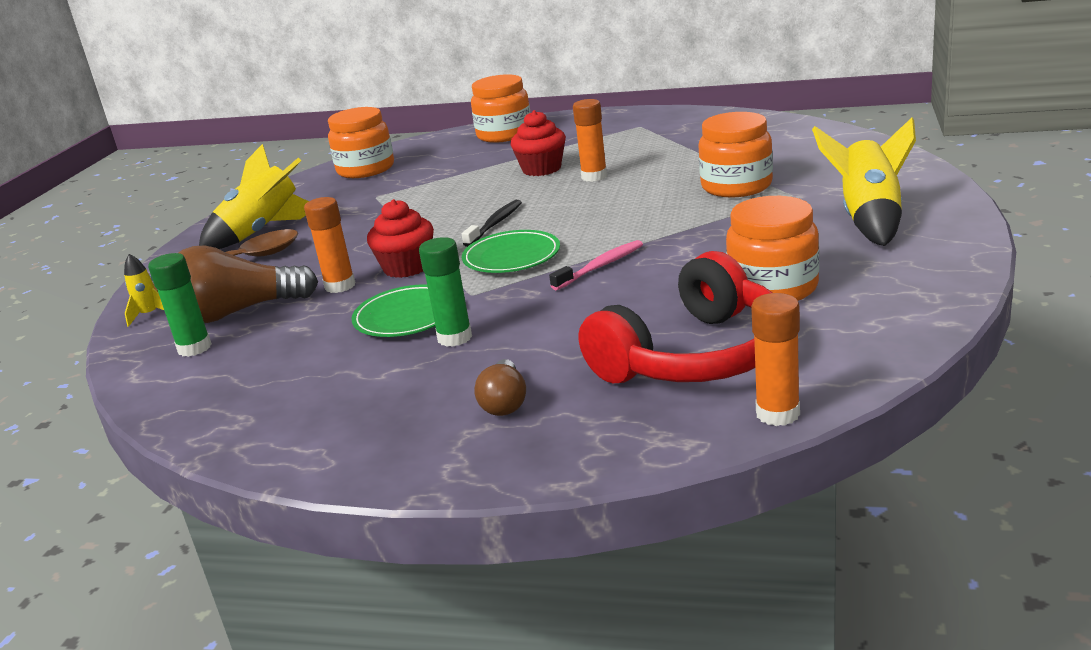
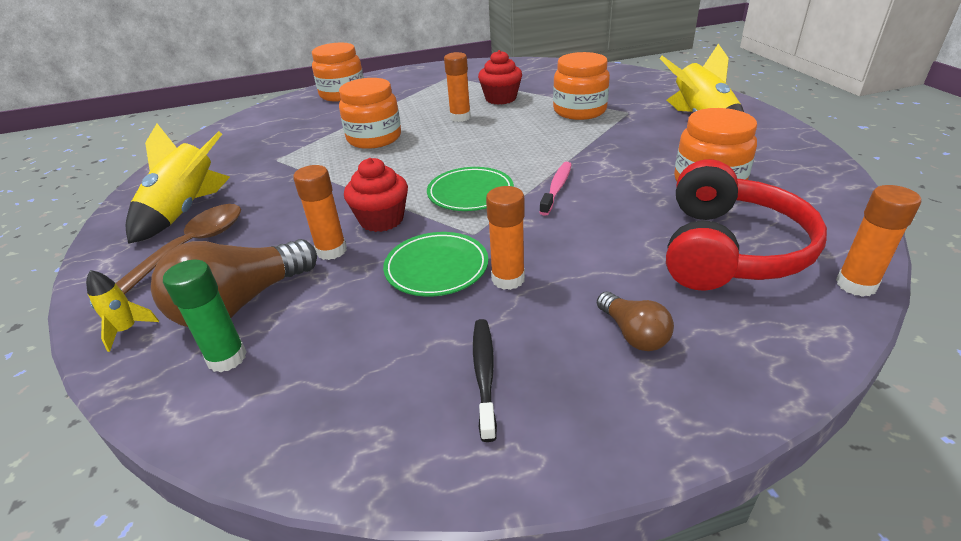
camera: 30 degrees left, 10 degrees up
orange jar [328,107,394,178] -> orange jar moved to [339,78,401,149]
green glue stick [419,237,472,347] -> orange glue stick [486,186,525,290]
black toothbrush [462,200,522,247] -> black toothbrush moved to [473,319,497,442]
red cupcake [510,110,566,176] -> red cupcake moved to [478,50,522,105]

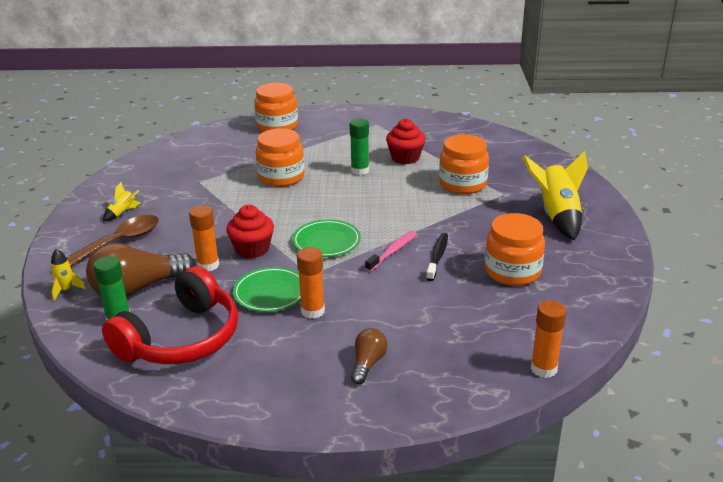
camera: 15 degrees right, 5 degrees down
yellow rocket [126,124,230,244] -> yellow rocket [103,182,140,222], size x0.47
orange glue stick [444,52,471,122] -> green glue stick [349,118,369,175]
black toothbrush [473,319,497,442] -> black toothbrush moved to [426,233,448,281]
brown light bulb [597,291,674,351] -> brown light bulb turned 150 degrees counterclockwise [351,328,388,384]
red headphones [666,159,827,291] -> red headphones moved to [102,266,238,364]

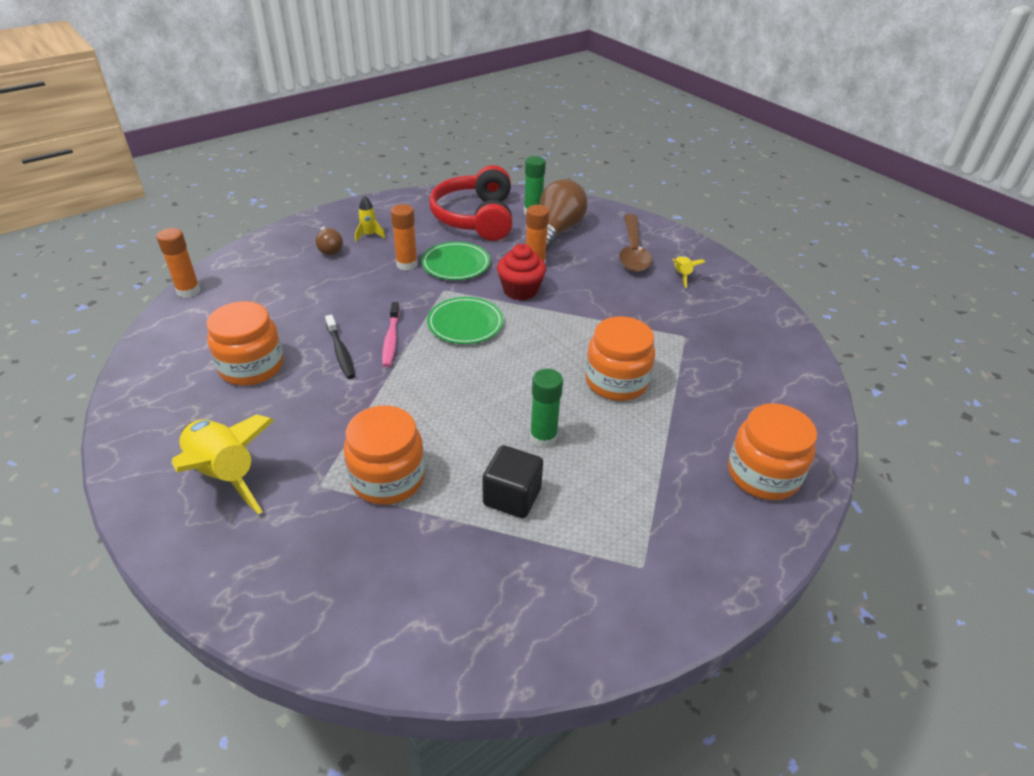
camera: 140 degrees right, 10 degrees up
yellow rocket [51,249,86,301] -> yellow rocket moved to [355,195,385,241]
red cupcake [386,118,426,164] -> black cube [483,445,543,518]

